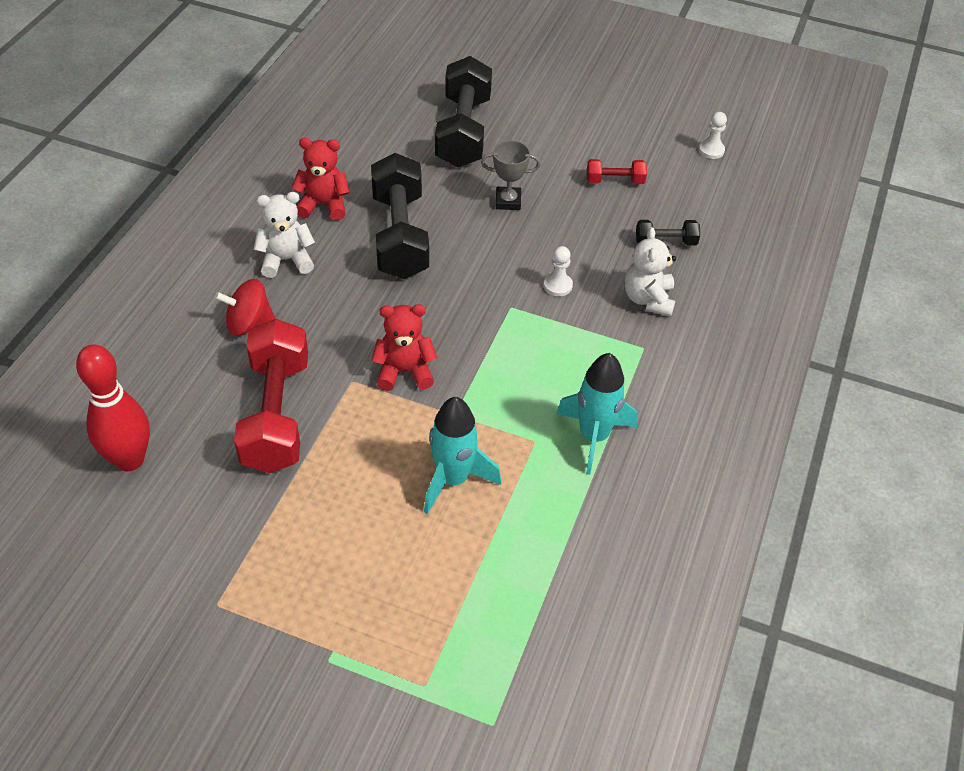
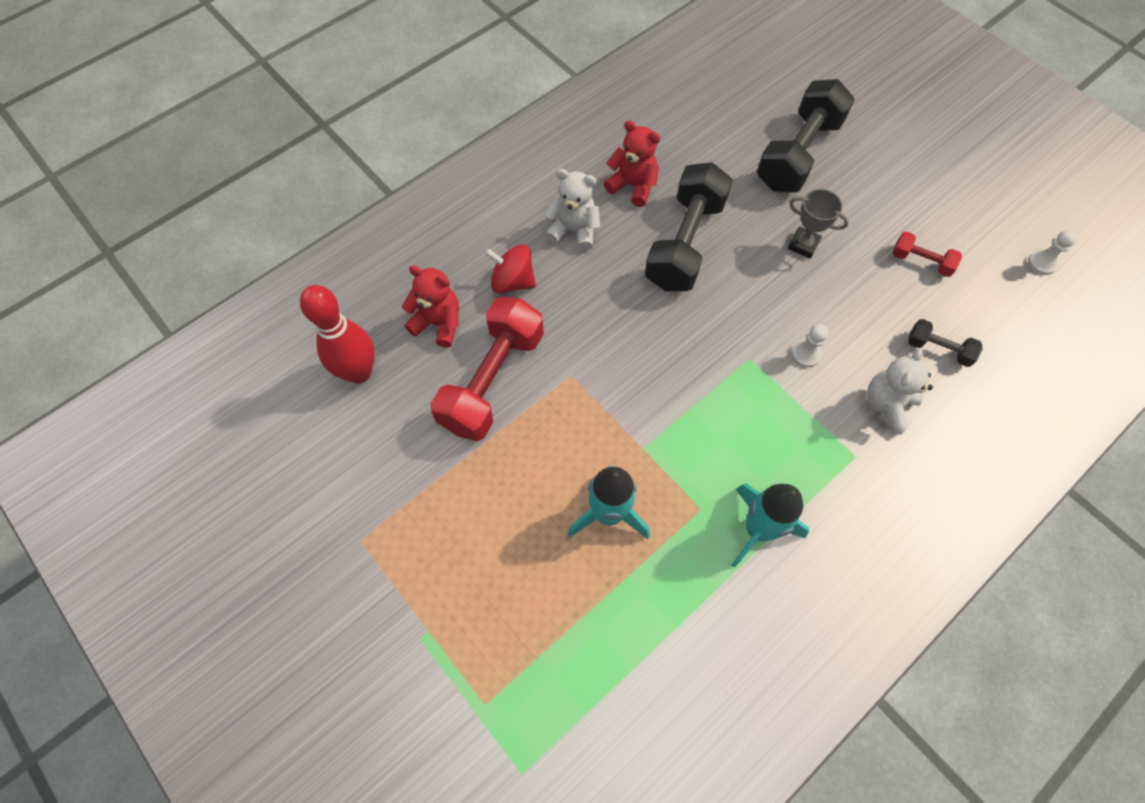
camera: 30 degrees right, 15 degrees up
red teddy bear [371,304,438,391] -> red teddy bear moved to [402,265,459,348]

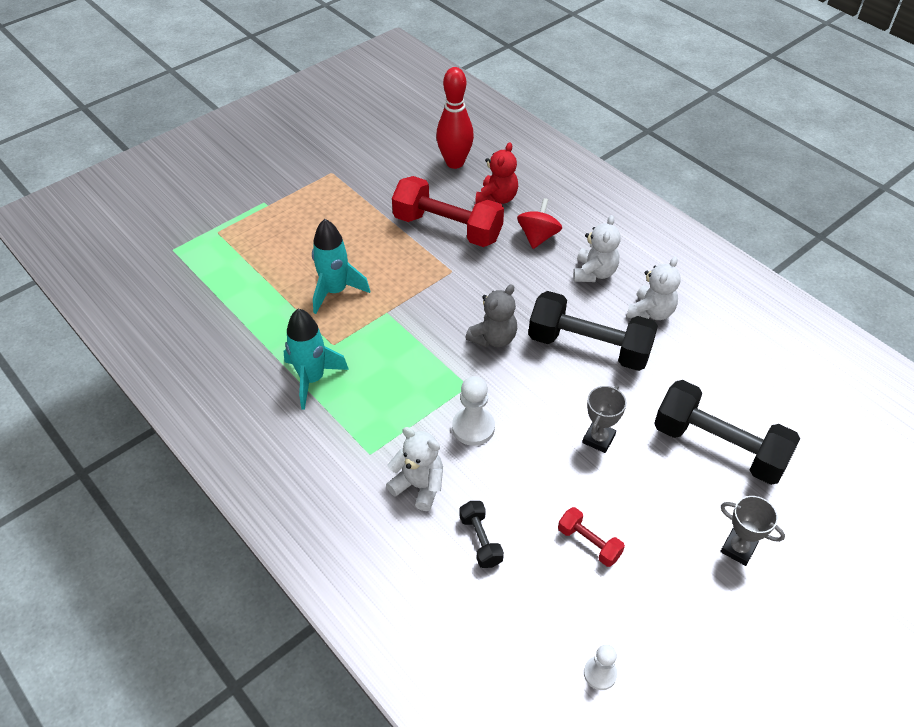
camera: 90 degrees right, 15 degrees down
red teddy bear [604,120,660,207] -> white teddy bear [627,257,681,320]
white pawn [791,324,828,367] -> white pawn [452,376,495,446], size x1.56
red dumbbell [893,232,962,277] -> red dumbbell turned 75 degrees counterclockwise [558,507,625,567]
black dumbbell [908,319,983,367] -> black dumbbell turned 45 degrees counterclockwise [459,501,504,568]
none -> grey teddy bear [465,284,517,347]
none -> grey trophy [720,496,785,566]

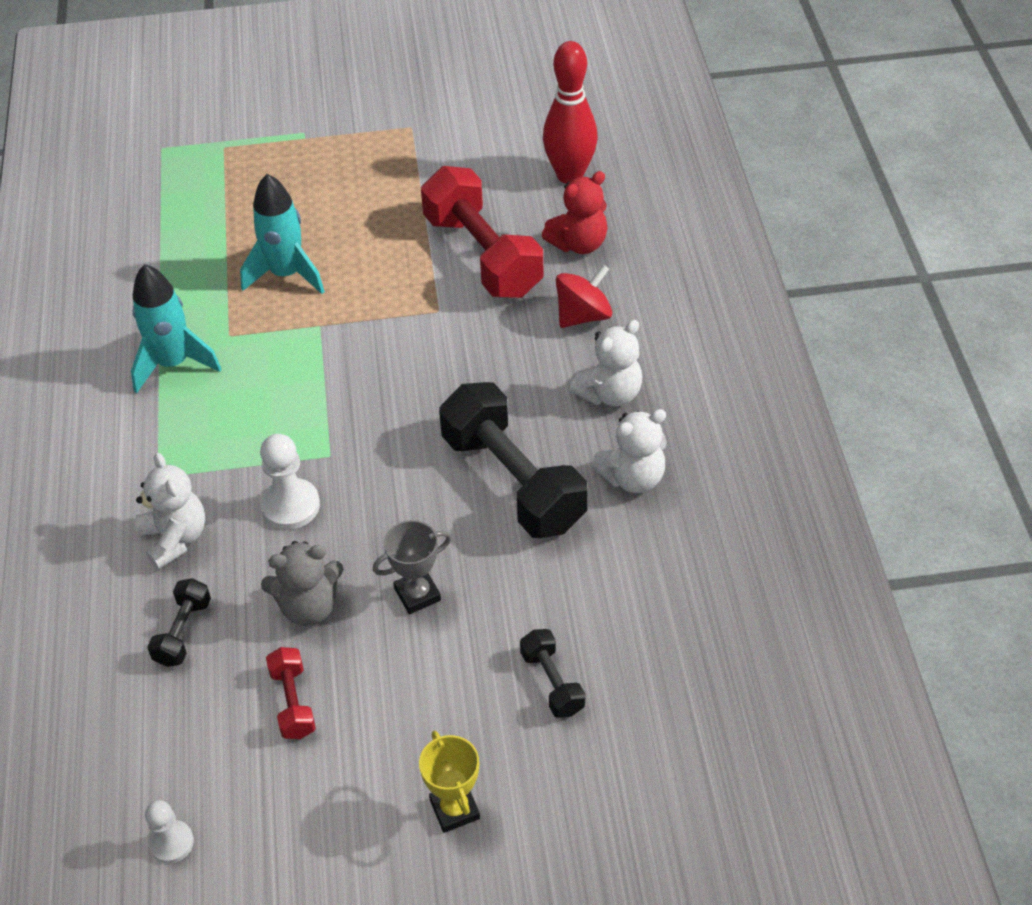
camera: 35 degrees right, 0 degrees up
grey teddy bear [465,284,517,347] -> grey teddy bear moved to [261,541,344,626]
black dumbbell [654,380,800,485] -> black dumbbell [520,629,585,718], size x0.47
grey trophy [720,496,785,566] -> yellow trophy [419,730,480,833]

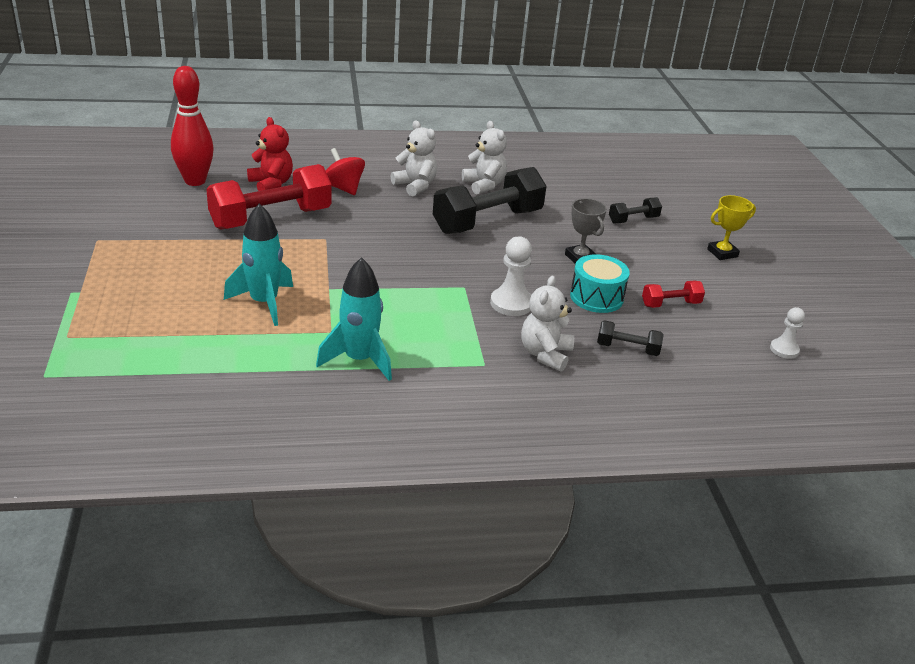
camera: 95 degrees left, 15 degrees down
white teddy bear [135,453,205,570] -> white teddy bear turned 45 degrees counterclockwise [521,276,574,372]
grey teddy bear [261,541,344,626] -> turquoise drum [570,254,630,313]

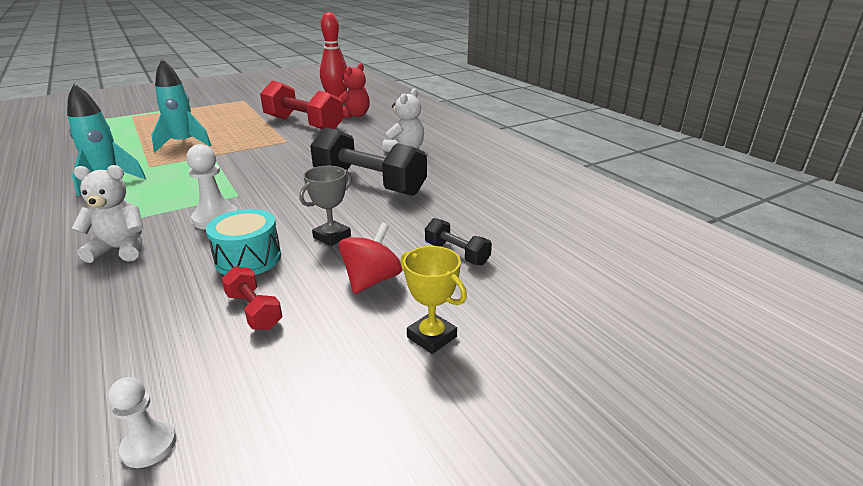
camera: 70 degrees right, 5 degrees down
red spinning top [326,148,365,195] -> red spinning top moved to [338,223,403,294]
white teddy bear [462,121,507,195] -> none
black dumbbell [597,320,664,356] -> none

